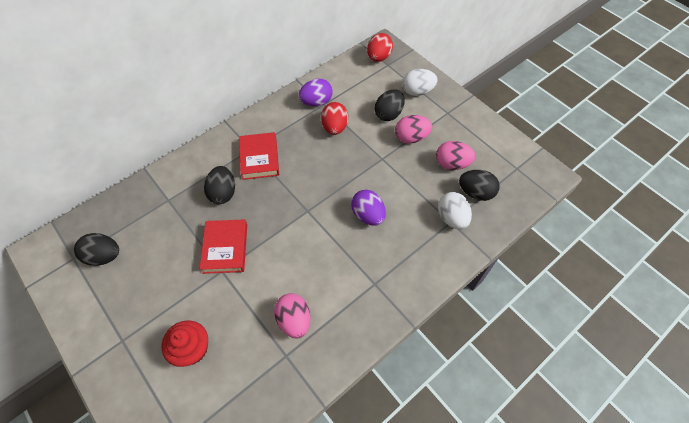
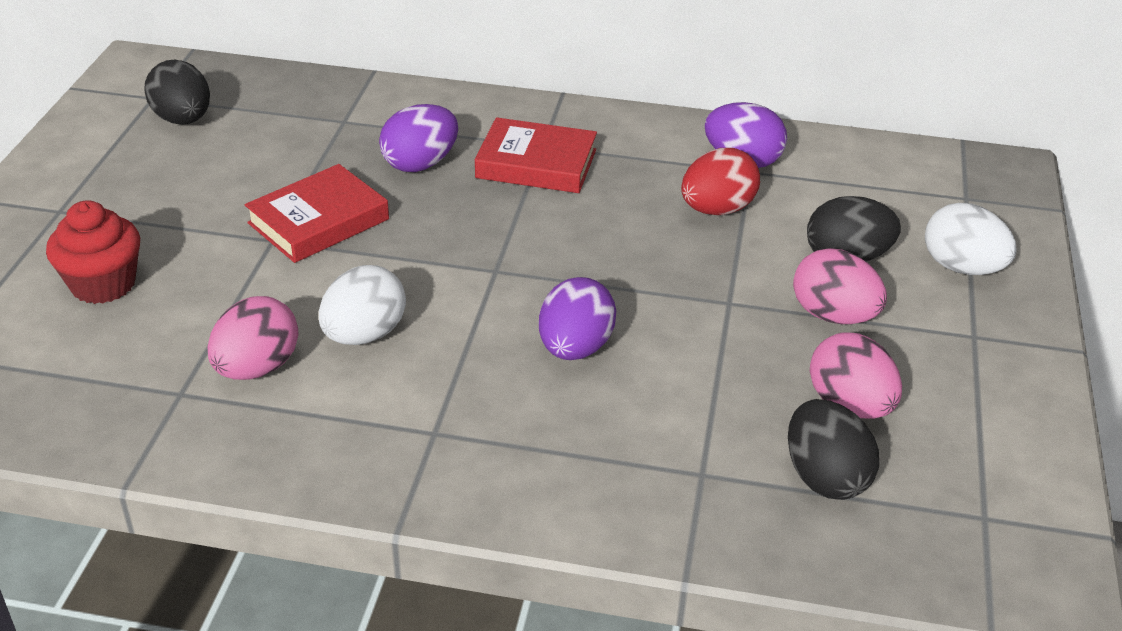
camera: 50 degrees right, 20 degrees down
black egg [204,166,235,204] -> purple egg [379,104,458,172]
red book [239,132,279,180] -> red book turned 60 degrees clockwise [475,117,597,193]
red egg [367,33,393,62] -> none
white egg [438,192,472,230] -> white egg moved to [319,265,406,345]

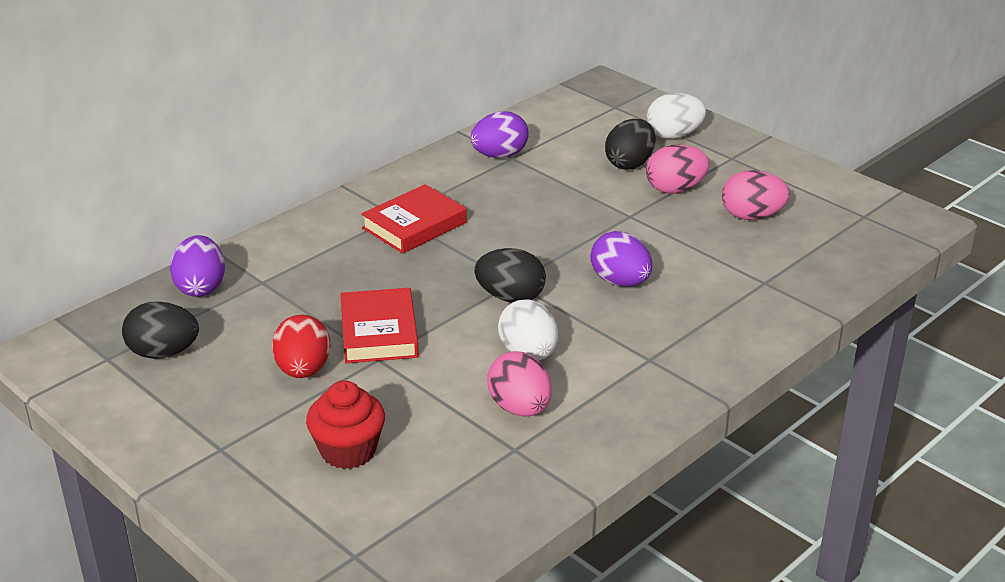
camera: 55 degrees left, 5 degrees down
purple egg [379,104,458,172] -> purple egg moved to [170,235,225,297]
red egg [681,148,760,215] -> red egg moved to [272,315,330,378]
black egg [788,399,879,500] -> black egg moved to [474,248,546,303]

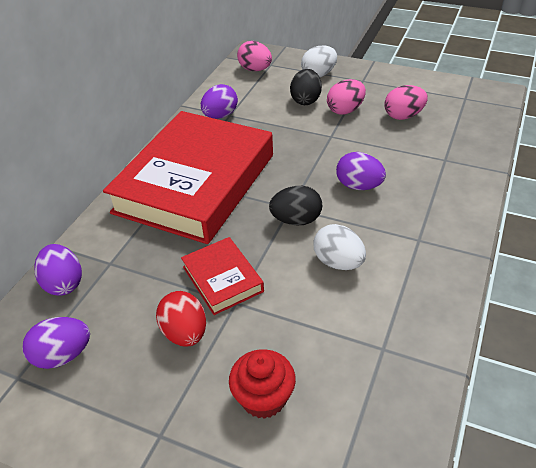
camera: 20 degrees left, 10 degrees up
black egg [122,301,199,359] -> purple egg [23,317,90,369]
red book [361,184,467,254] -> red book [103,111,273,244], size x2.32
pink egg [487,351,552,416] -> pink egg moved to [237,41,272,71]

